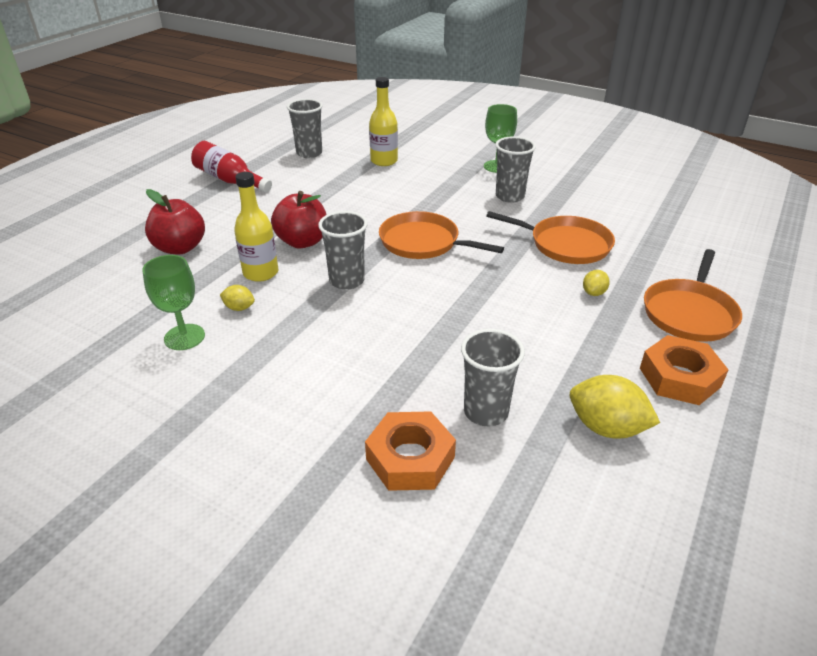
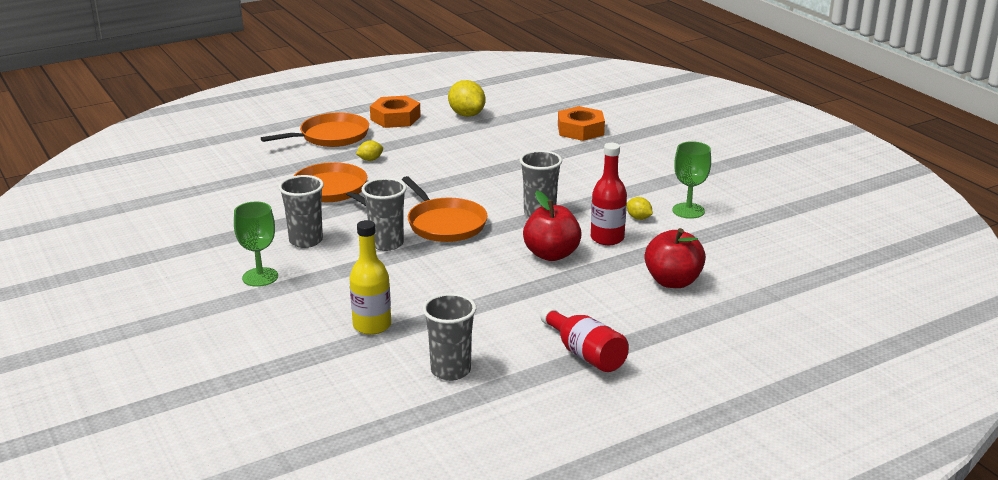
camera: 150 degrees left, 10 degrees down
yellow bottle [234,172,278,282] -> red bottle [591,143,627,245]
grey cup [461,329,525,426] -> grey cup moved to [362,178,407,251]

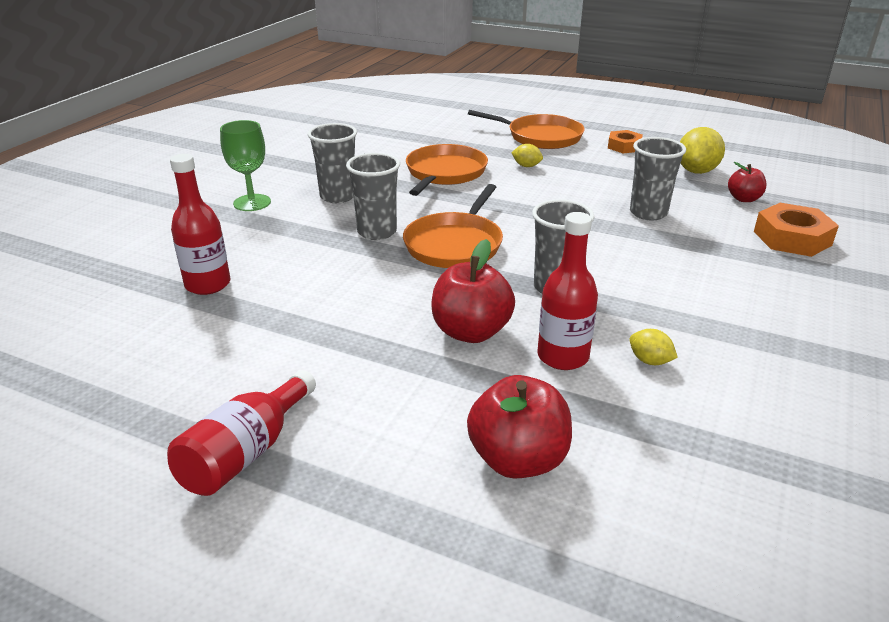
camera: 55 degrees right, 5 degrees up
yellow bottle [350,220,391,335] -> red bottle [170,154,230,295]
orange nut [370,96,421,128] -> orange nut [608,130,643,153], size x0.63
grey cup [423,293,476,381] -> grey cup moved to [630,137,686,220]
yellow lemon [627,197,653,220] -> yellow lemon turned 60 degrees counterclockwise [629,329,678,365]
green goblet [672,141,711,219] -> none
none -> red apple [728,162,766,202]

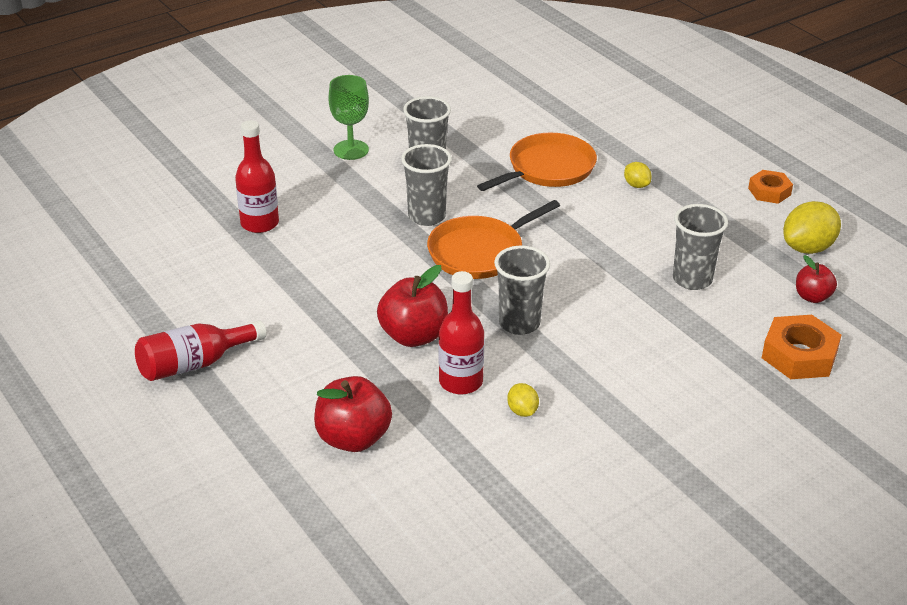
camera: 30 degrees right, 5 degrees up
orange pan [468,110,585,149] -> none

